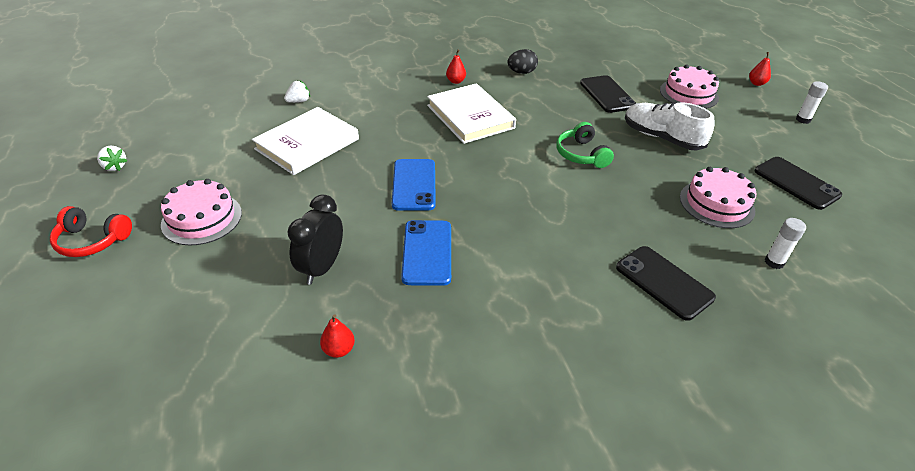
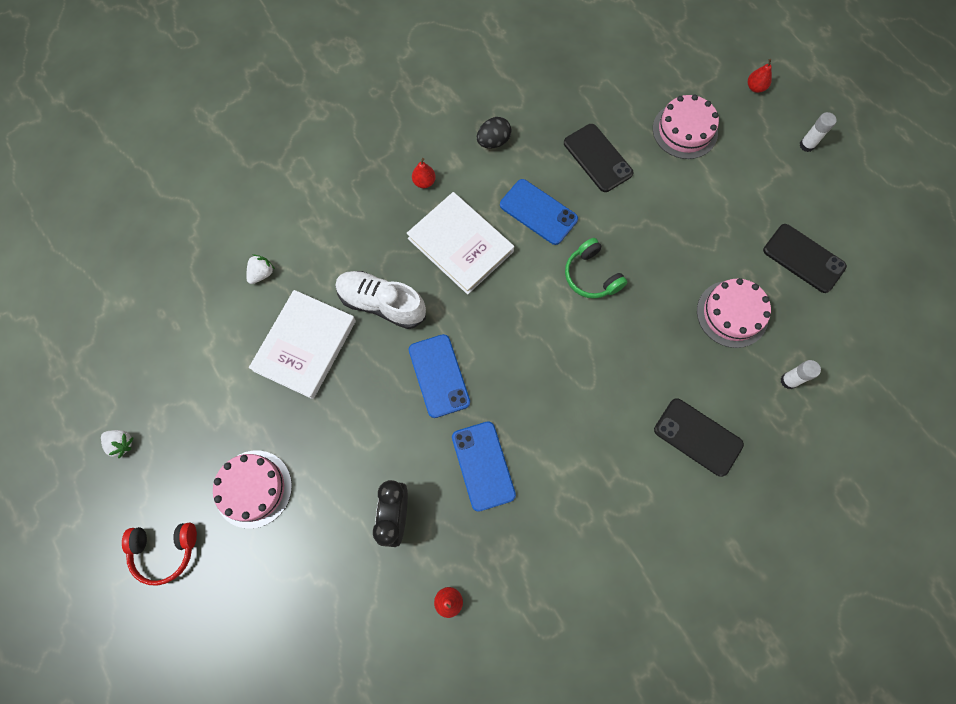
camera: 15 degrees left, 30 degrees up
white shoe [625,102,714,151] -> white shoe moved to [335,271,426,329]
none -> blue phone [500,179,578,245]

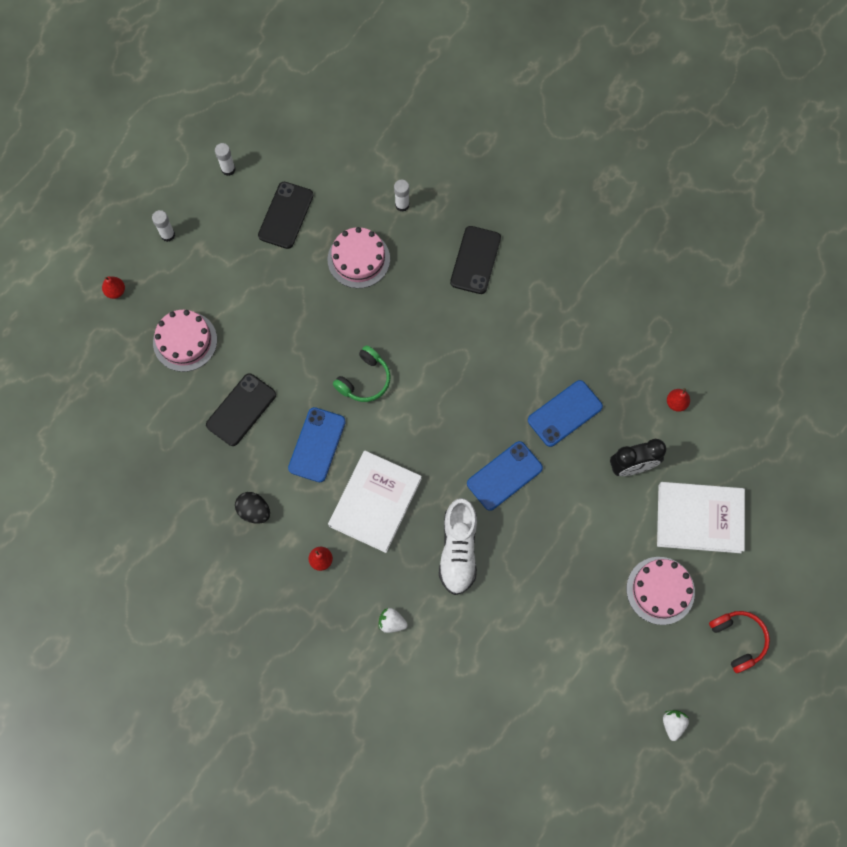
camera: 110 degrees left, 0 degrees up
white strawberry [246,254,275,284] -> white strawberry moved to [379,608,408,633]
white book [249,290,356,399] -> white book moved to [657,482,745,553]
none -> white glue stick [215,143,236,176]

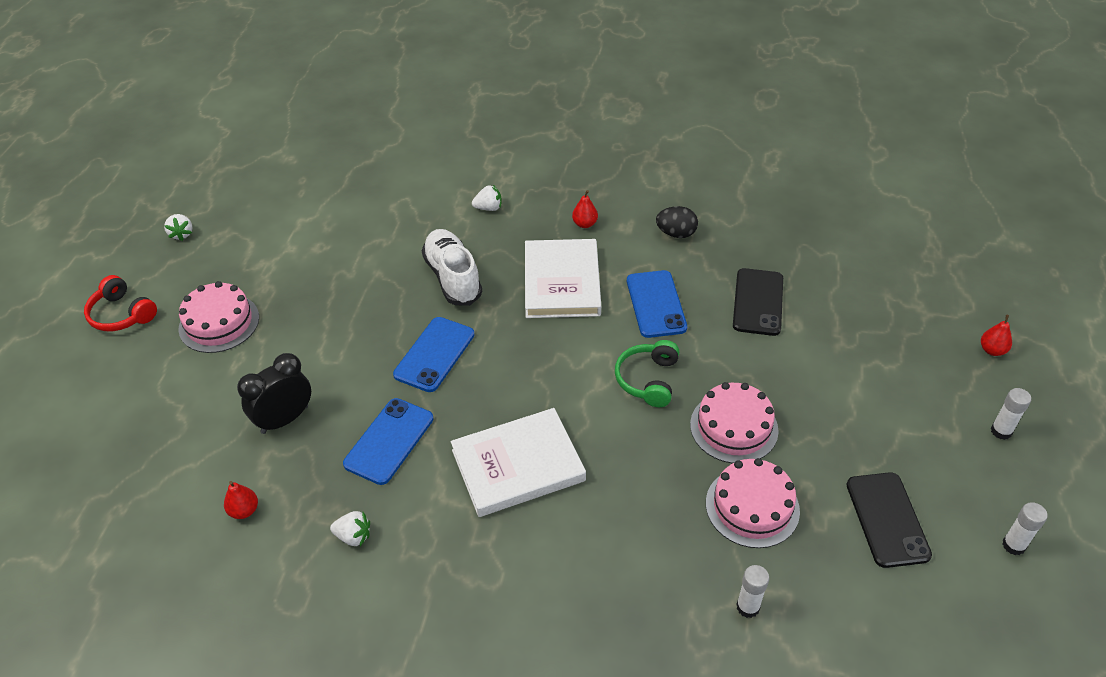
camera: 155 degrees right, 25 degrees down
pink cake [153,310,217,372] -> pink cake moved to [690,382,779,463]
black phone [450,226,501,294] -> none
white book [657,482,745,553] -> white book moved to [451,408,586,517]
none -> white strawberry [330,511,370,546]

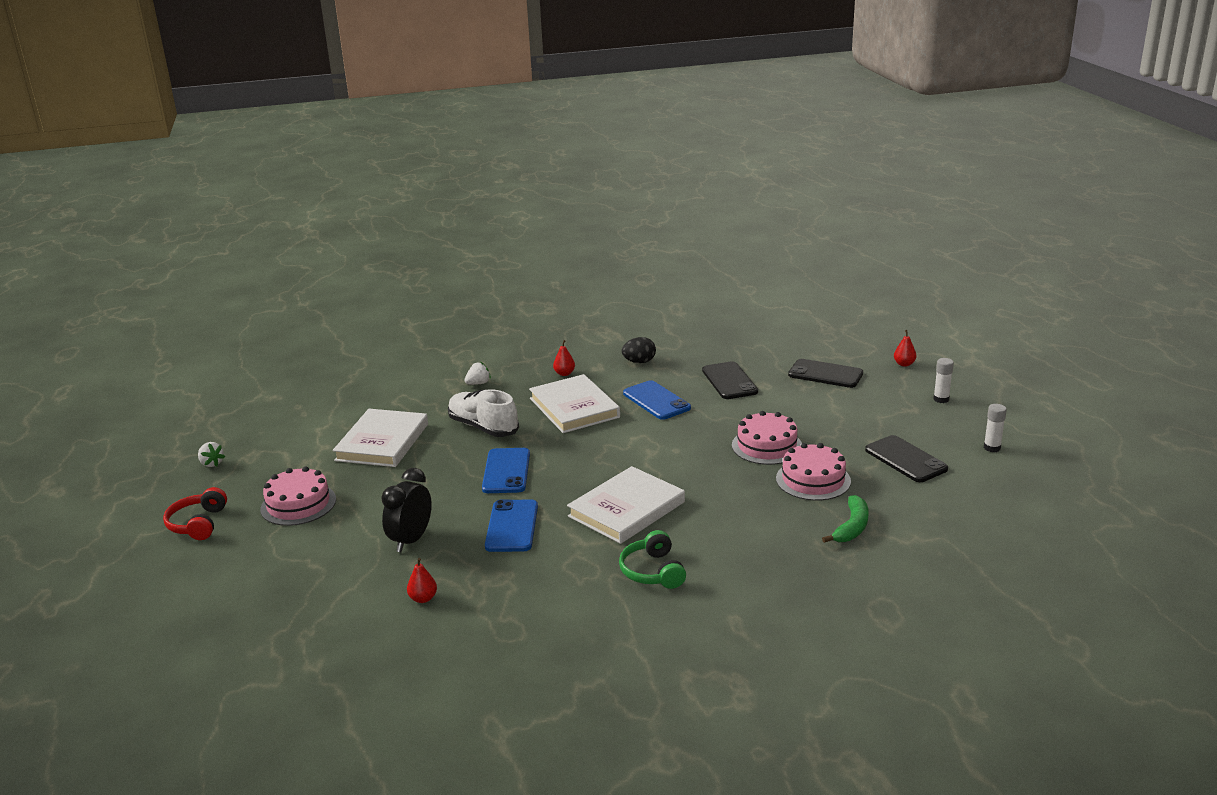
camera: 25 degrees left, 20 degrees down
red headphones [84,275,157,331] -> red headphones turned 75 degrees clockwise [163,487,227,540]
white strawberry [330,511,370,546] -> none
green headphones [615,340,679,407] -> green headphones moved to [619,530,686,589]
white glue stick [736,565,769,618] -> green banana [822,495,869,543]
none -> white book [333,409,428,467]
none -> black phone [788,359,863,388]

